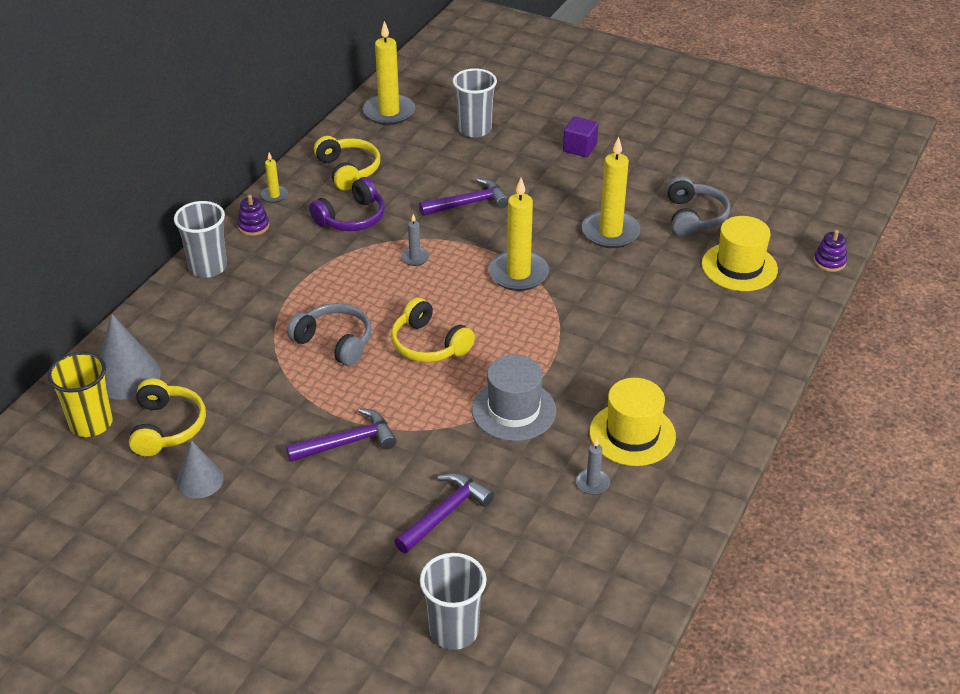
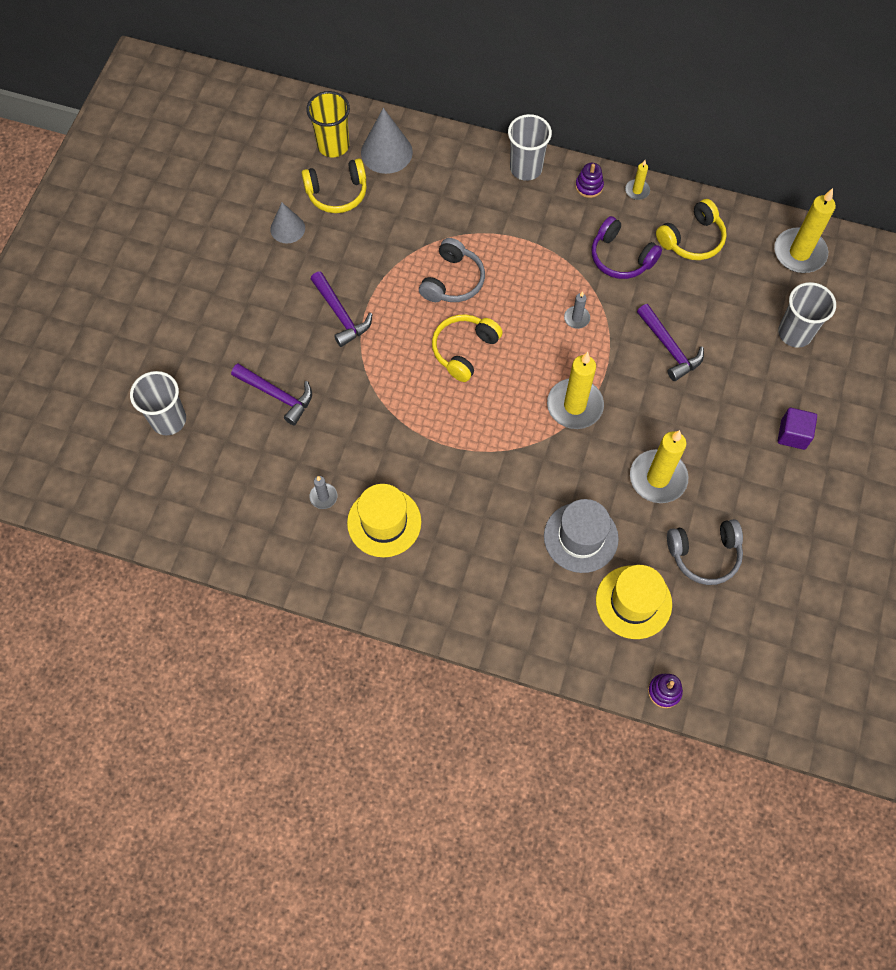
camera: 80 degrees right, 25 degrees up
grey hat [472,355,556,441] -> grey hat moved to [544,499,619,573]

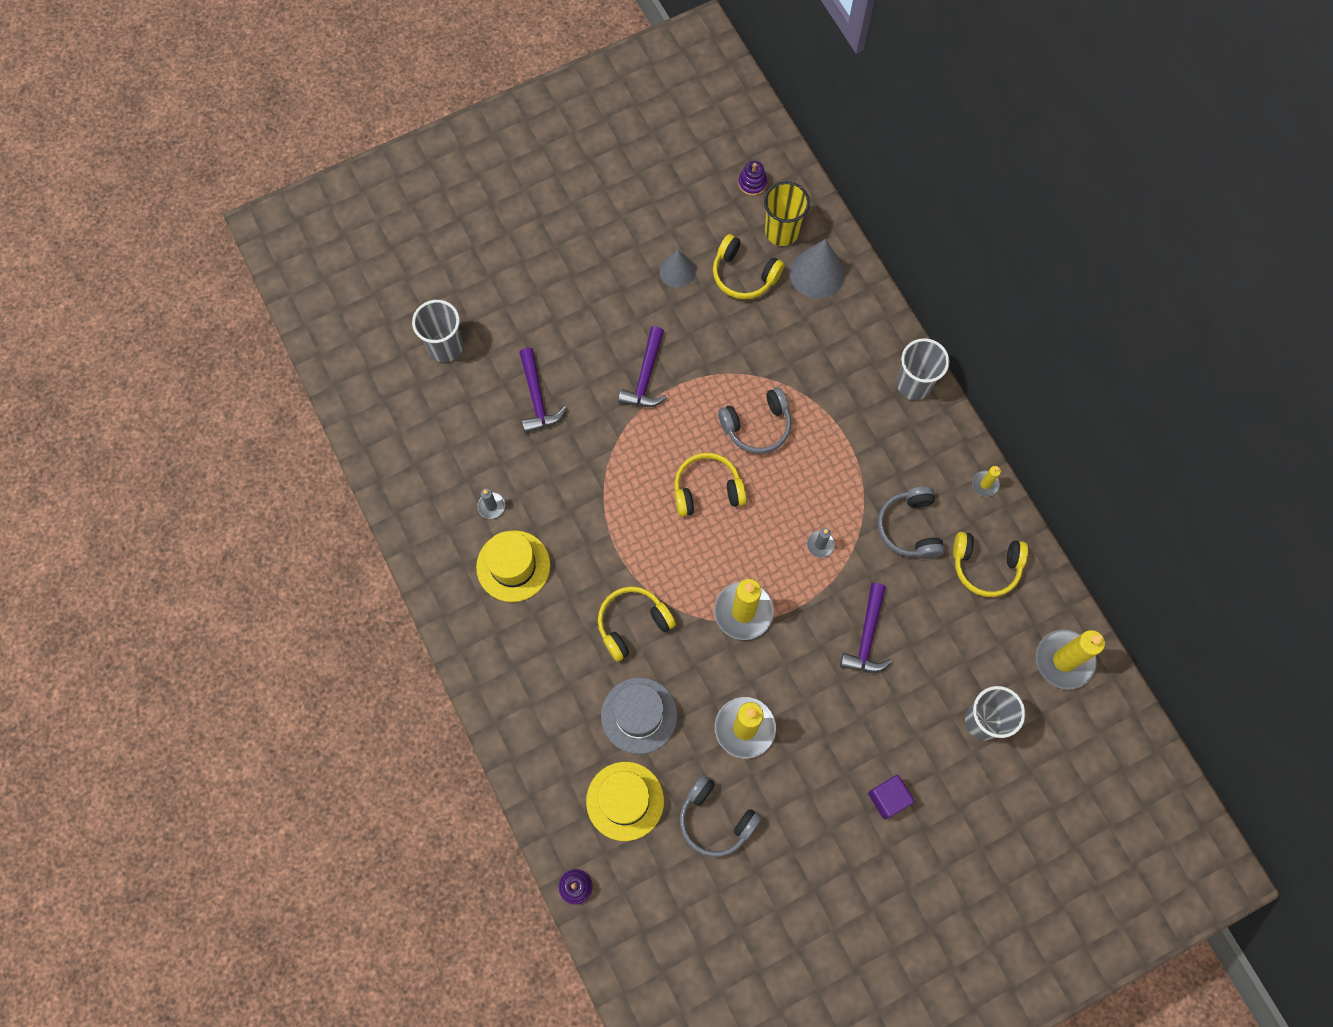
camera: 45 degrees right, 5 degrees up
purple stacking toy [575,163,604,198] -> purple stacking toy moved to [738,161,767,196]
purple headphones [591,216,662,279] -> grey headphones [878,486,945,559]
none -> yellow headphones [598,586,676,662]

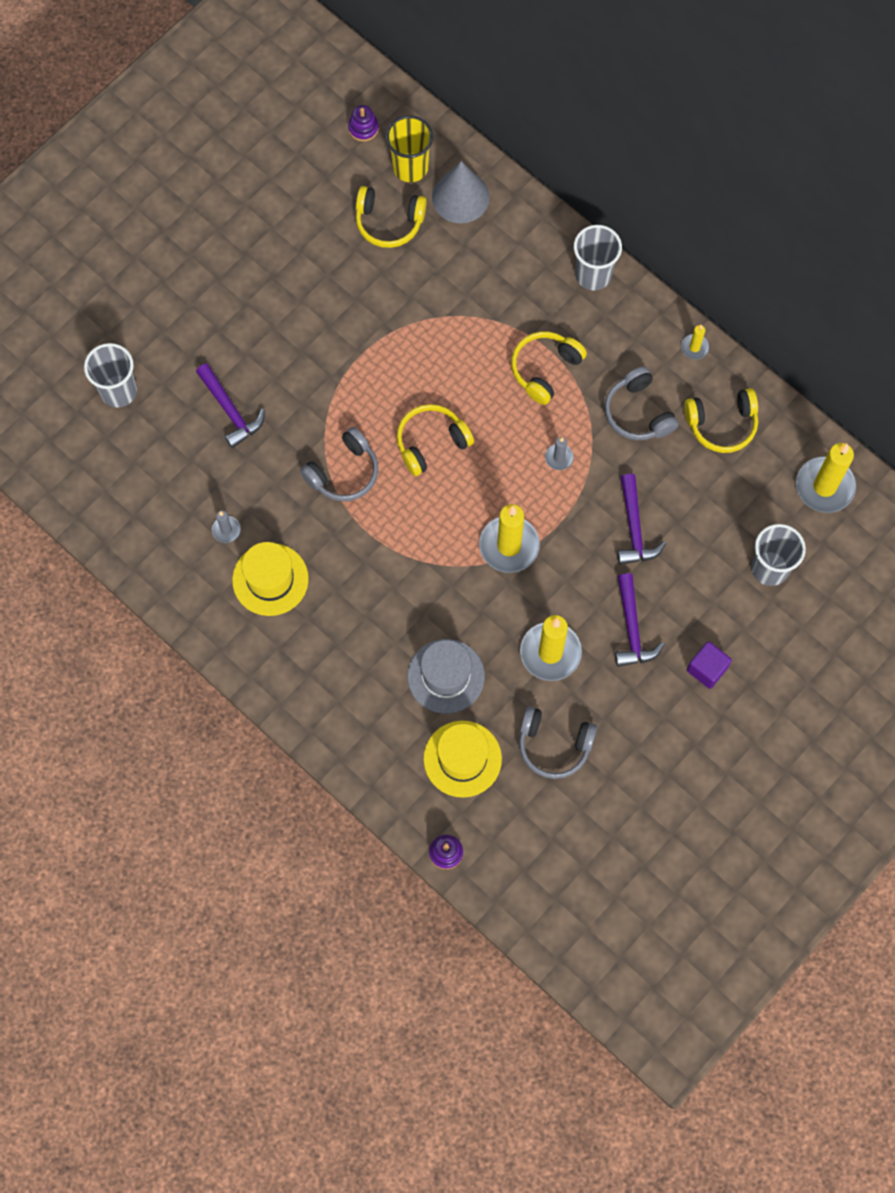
camera: 20 degrees left, 0 degrees up
yellow headphones [598,586,676,662] -> yellow headphones moved to [511,332,587,405]
purple hammer [618,326,667,407] -> purple hammer moved to [615,573,665,667]
grey cone [660,250,696,288] -> none
grey headphones [718,387,791,454] -> grey headphones moved to [300,427,378,502]

